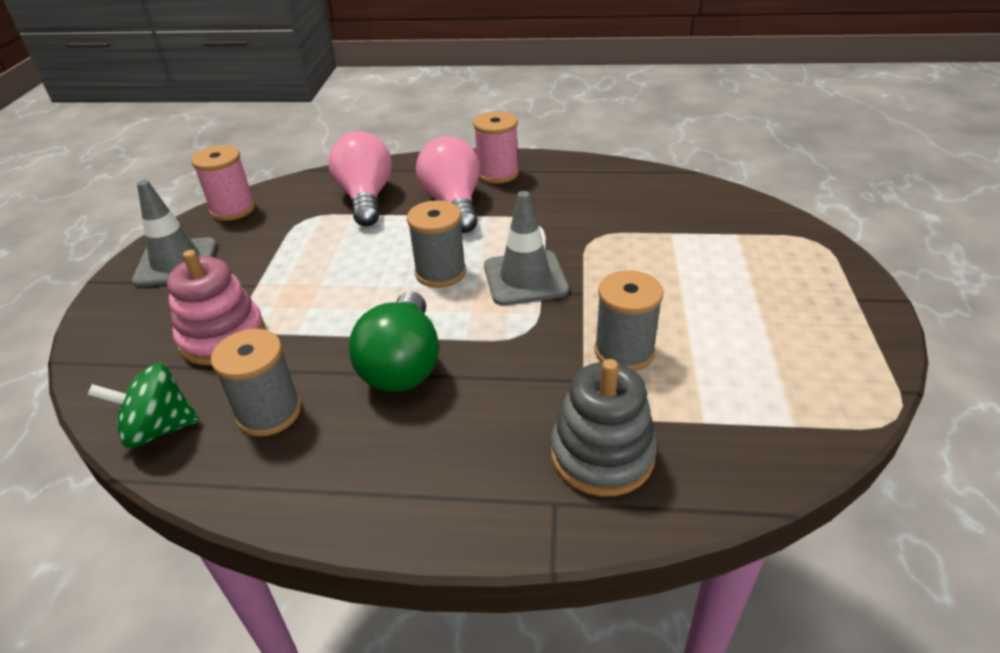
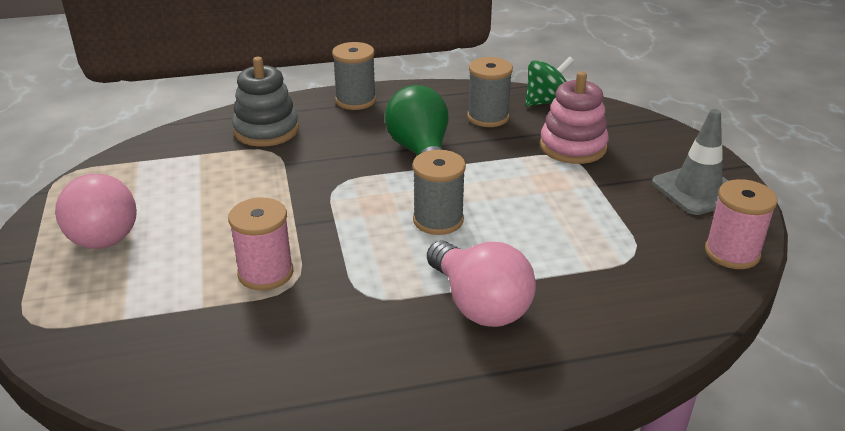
camera: 160 degrees right, 5 degrees down
pink light bulb [329,131,392,226] -> pink light bulb moved to [55,173,137,249]
pink spool [473,111,519,184] -> pink spool moved to [228,197,293,291]
grey traffic cone [484,191,569,306] -> none
grey spool [594,270,664,371] -> grey spool moved to [332,42,376,110]

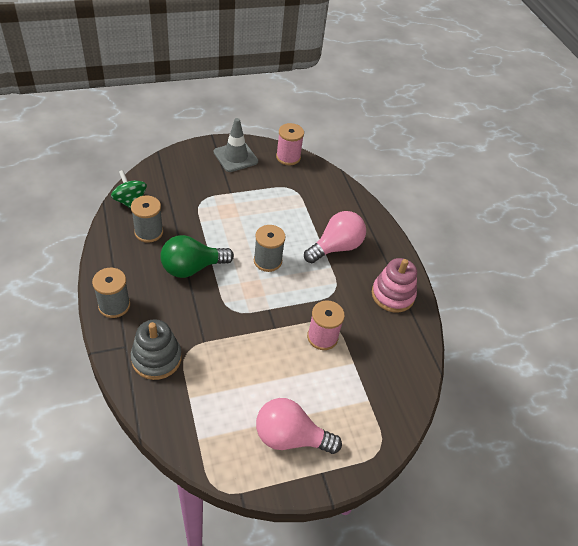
camera: 100 degrees left, 15 degrees up
pink light bulb [55,173,137,249] -> pink light bulb turned 135 degrees counterclockwise [256,398,342,454]
pink stacking toy [540,71,609,164] -> pink stacking toy moved to [372,258,417,312]

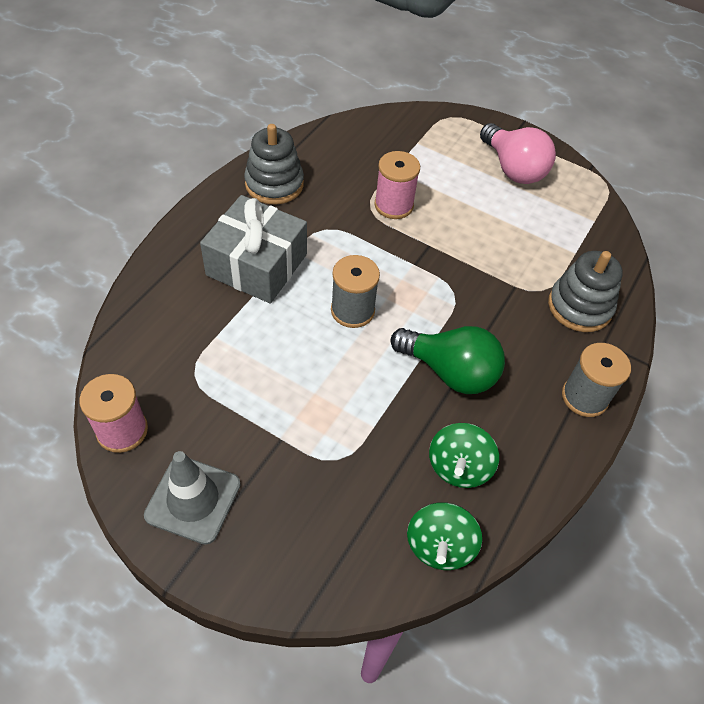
camera: 130 degrees left, 5 degrees up
grey spool [131,195,163,243] -> green spinning top [429,423,499,488]
pink light bulb [304,211,366,263] -> grey gift [200,195,307,304]
pink stacking toy [372,258,417,312] -> grey stacking toy [244,124,304,204]

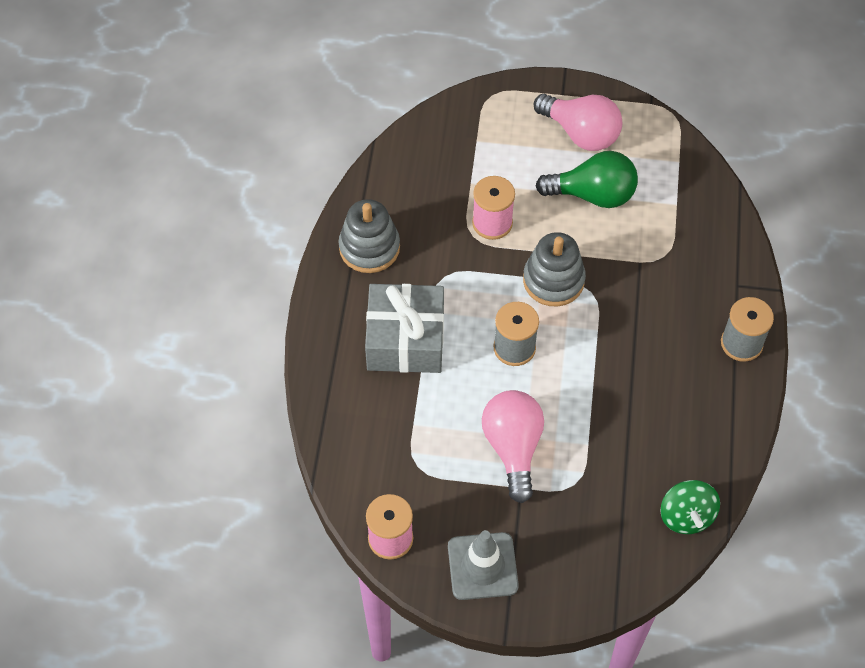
camera: 20 degrees left, 5 degrees up
green light bulb [391,326,505,394] -> green light bulb moved to [535,151,638,208]
green spinning top [429,423,499,488] -> none
grey stacking toy [548,251,623,332] -> grey stacking toy moved to [523,232,586,306]
none -> pink light bulb [482,390,544,503]

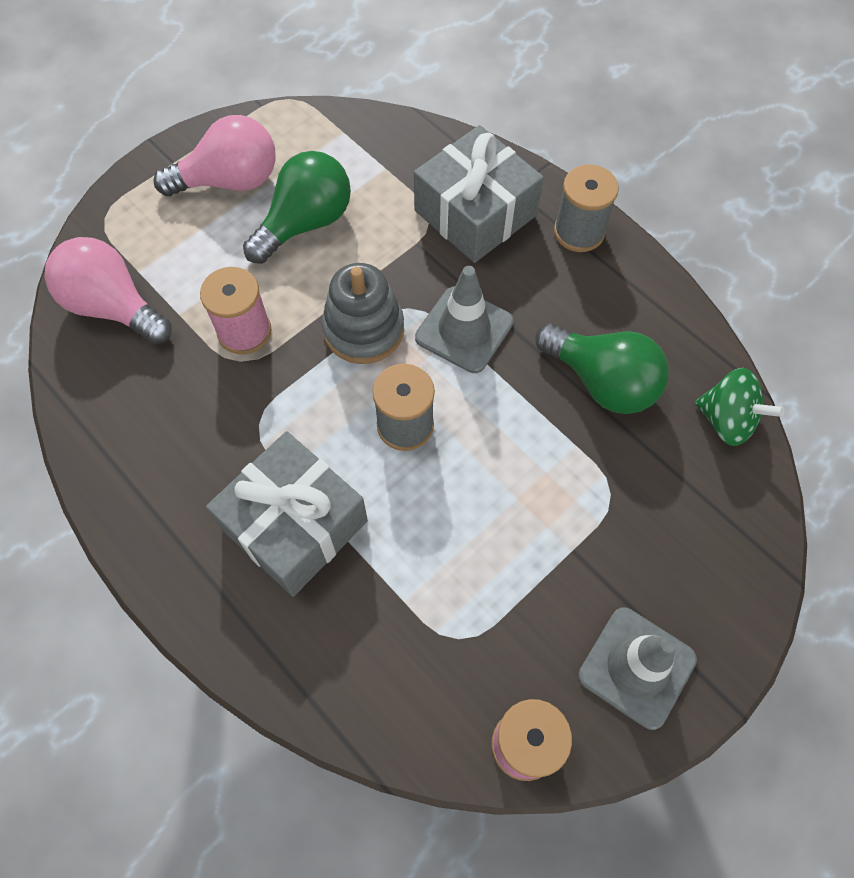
camera: 50 degrees left, 5 degrees up
grey stacking toy [338,199,400,273] -> none
pink light bulb [482,390,544,503] -> pink light bulb moved to [45,237,172,345]
none -> grey gift [414,125,544,263]
none -> grey traffic cone [415,266,514,373]
none -> green light bulb [535,323,669,414]

